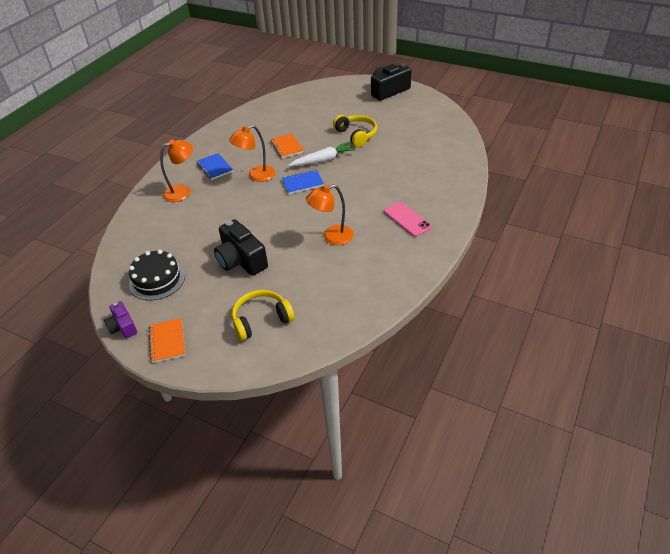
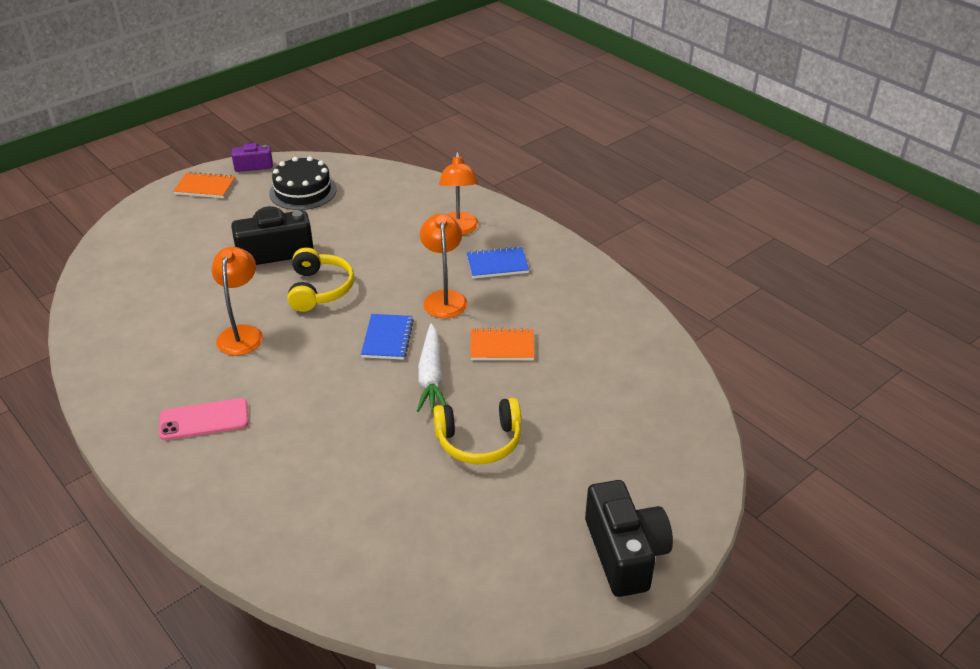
camera: 110 degrees right, 5 degrees down
yellow headphones [232,290,294,341] -> yellow headphones moved to [288,247,355,312]

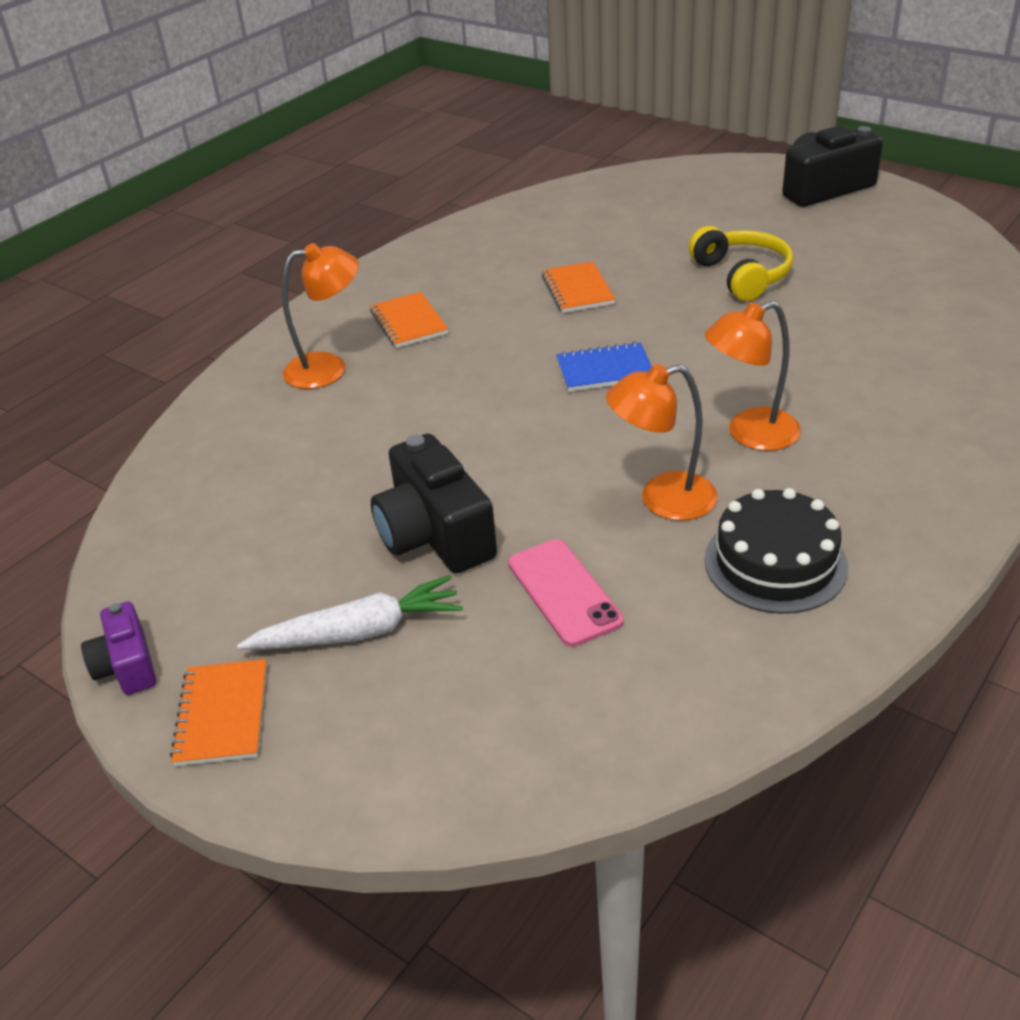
camera: 100 degrees left, 0 degrees up
pink phone [159,398,249,440] -> pink phone moved to [508,539,624,647]
black cake [269,156,337,210] -> black cake moved to [704,488,848,614]
yellow headphones [288,247,355,312] -> none
white carrot [417,323,446,412] -> white carrot moved to [237,575,463,650]
orange lamp [420,214,467,318] -> orange lamp moved to [705,301,801,451]
blue notebook [467,246,529,278] -> orange notebook [370,292,448,348]

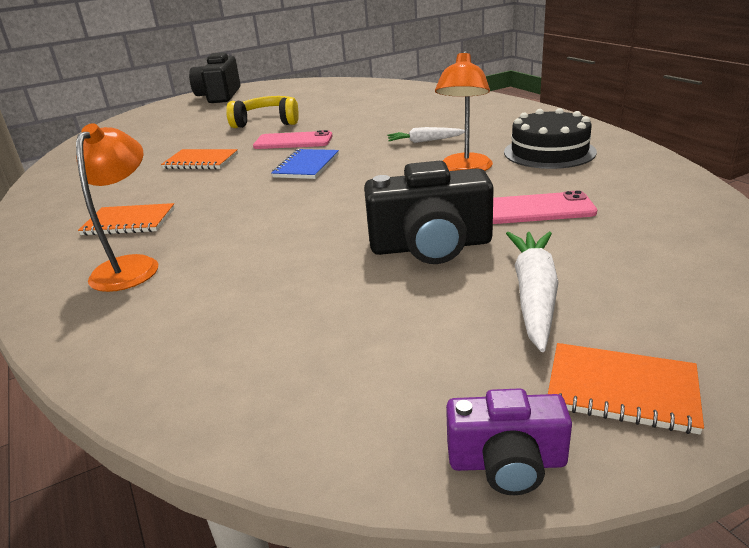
camera: 65 degrees left, 10 degrees down
orange lamp [705,301,801,451] -> white carrot [388,127,465,143]
none -> pink phone [253,130,332,149]

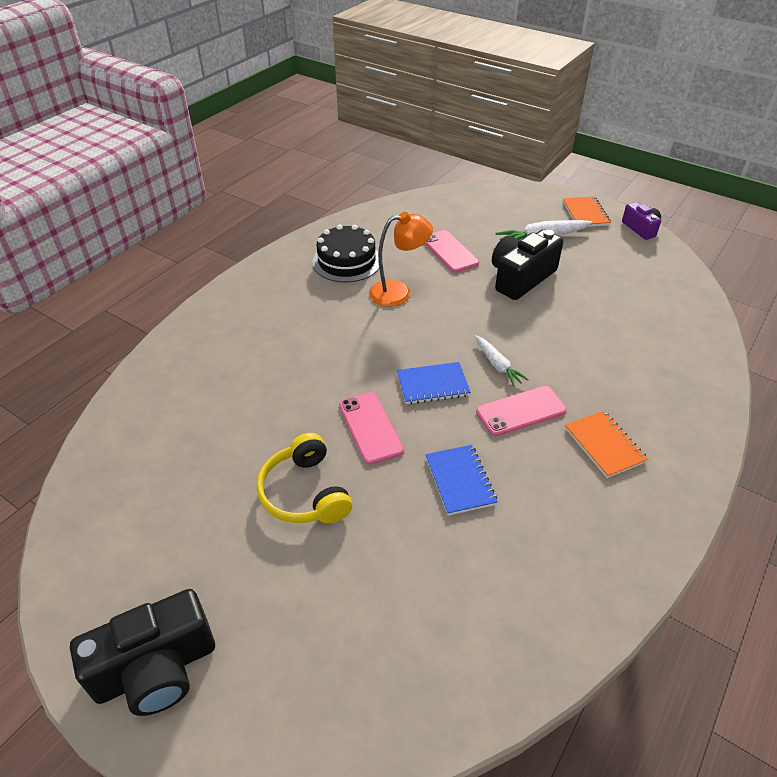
camera: 120 degrees left, 15 degrees up
orange lamp [76,123,158,292] -> none
orange notebook [161,149,238,169] -> blue notebook [425,445,498,516]
black camera [364,161,494,264] -> black camera turned 105 degrees counterclockwise [492,229,563,300]
white carrot [388,127,465,143] -> white carrot moved to [475,335,529,387]
none -> pink phone [476,386,567,436]

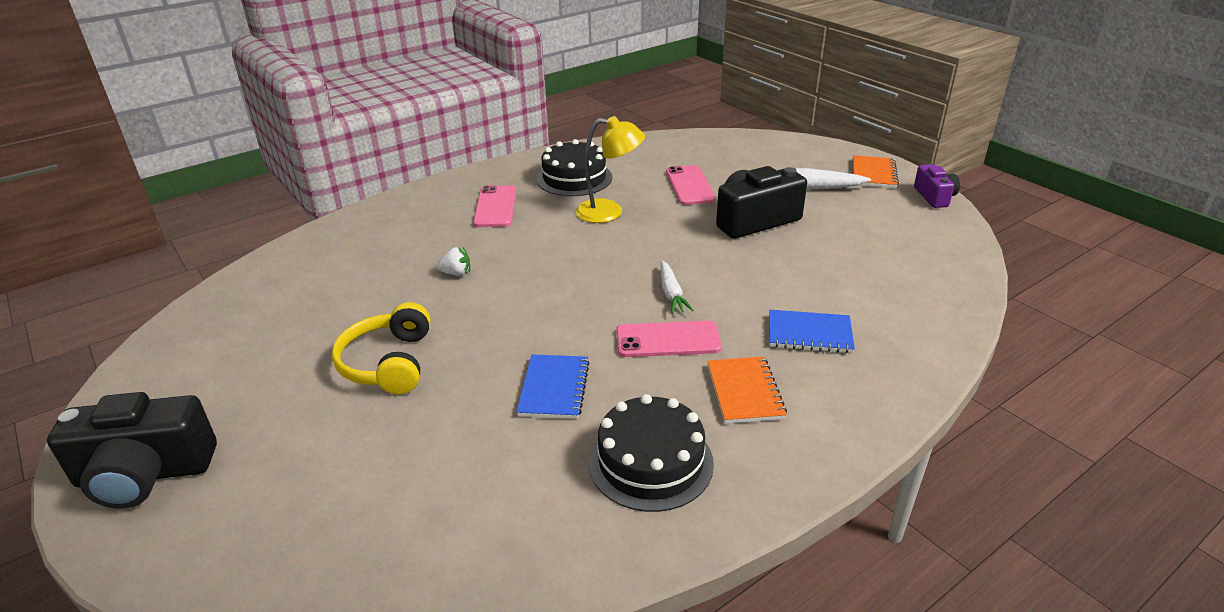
camera: 20 degrees right, 10 degrees down
pink phone [339,392,404,465] -> pink phone moved to [473,185,516,227]
orange lamp [369,212,433,307] -> yellow lamp [576,116,645,223]
blue notebook [397,362,471,404] -> blue notebook moved to [769,310,855,353]
none -> white strawberry [436,247,470,276]
none -> black cake [589,394,714,512]

